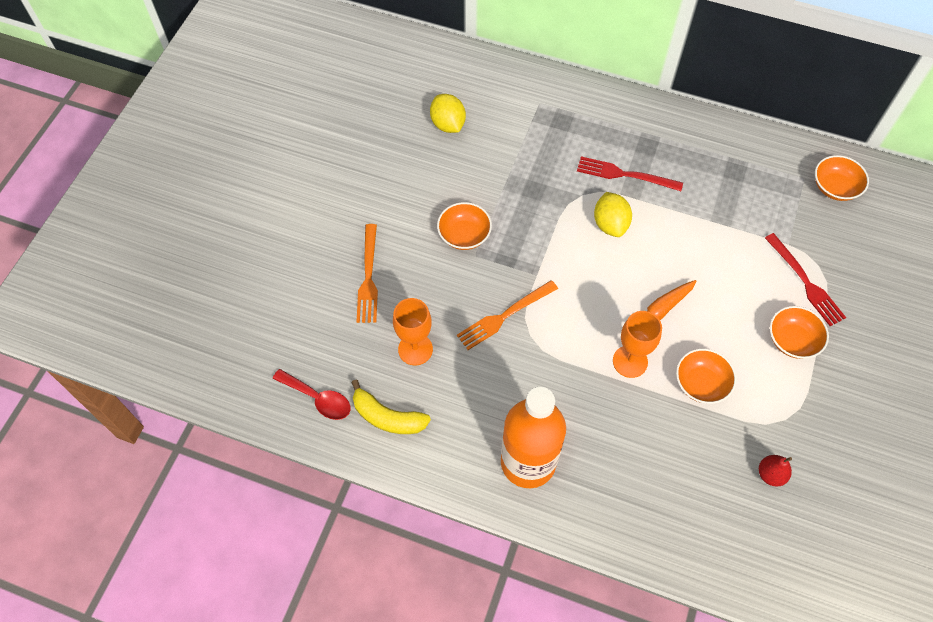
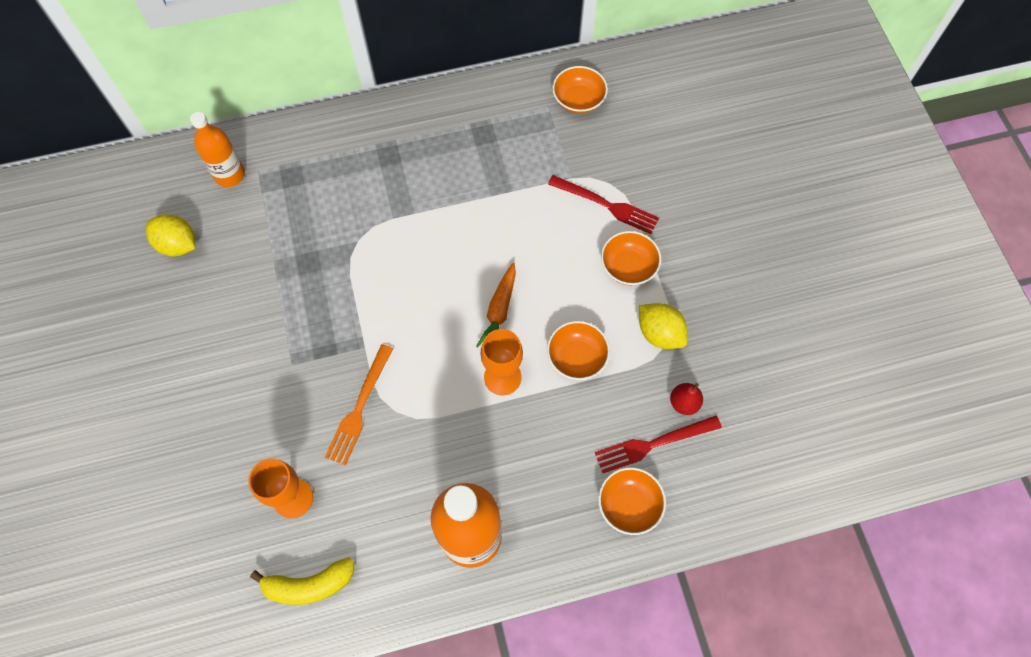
camera: 35 degrees left, 5 degrees up
red spoon [273,369,351,420] -> none
orange fork [357,224,378,323] -> none
orange bowl [437,202,492,250] -> orange bowl moved to [598,467,666,535]
red fork [577,156,683,191] -> red fork moved to [595,416,722,473]
yellow lemon [594,192,632,237] -> yellow lemon moved to [639,303,688,349]
none -> orange bottle [190,112,245,187]

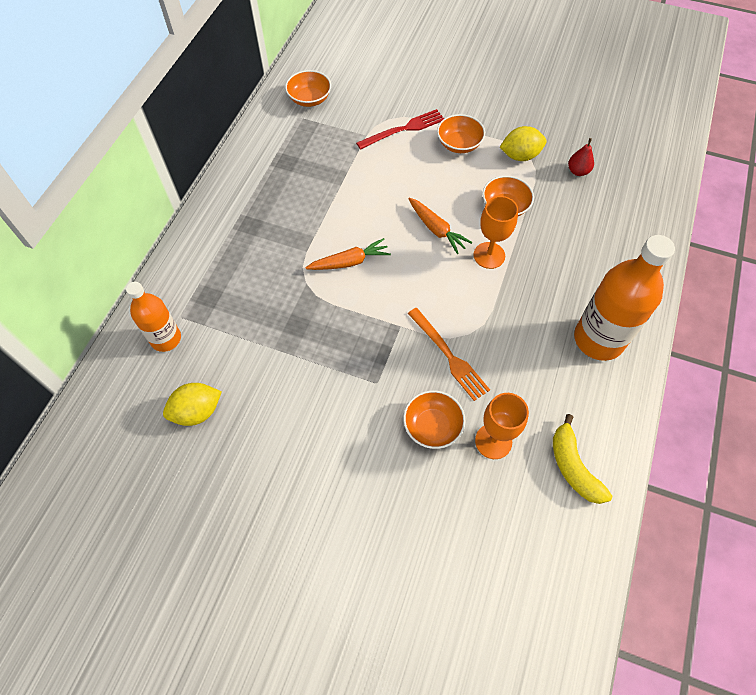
camera: 55 degrees left, 5 degrees down
yellow banana [250,557,354,605] -> yellow banana turned 135 degrees clockwise [553,414,612,504]
red fork [595,416,722,473] -> none
orange bowl [598,467,666,535] -> orange bowl moved to [403,390,466,449]
none -> orange carrot [305,238,391,270]

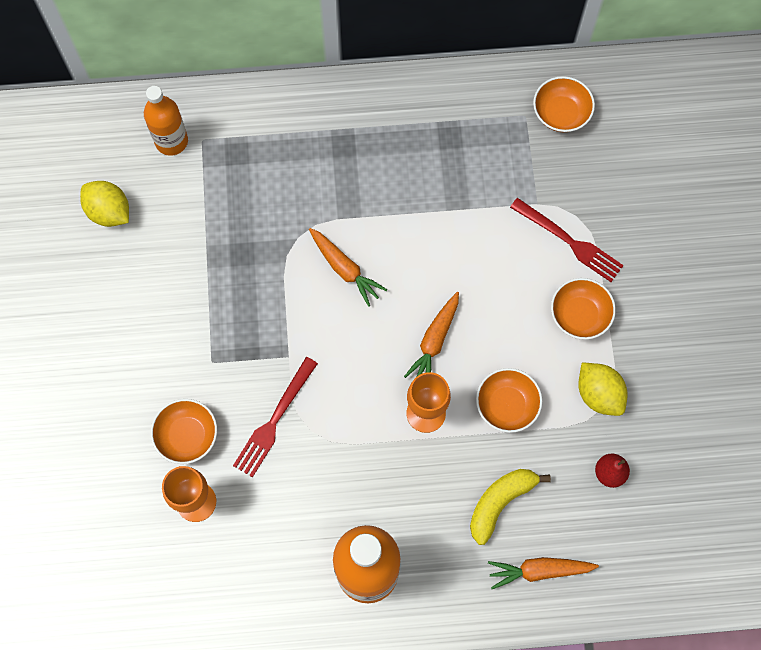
camera: 65 degrees right, 10 degrees up
orange fork [408,308,490,401] -> red fork [233,357,318,477]
yellow banana [553,414,612,504] -> yellow banana moved to [470,469,551,545]
none -> orange carrot [488,557,599,589]

